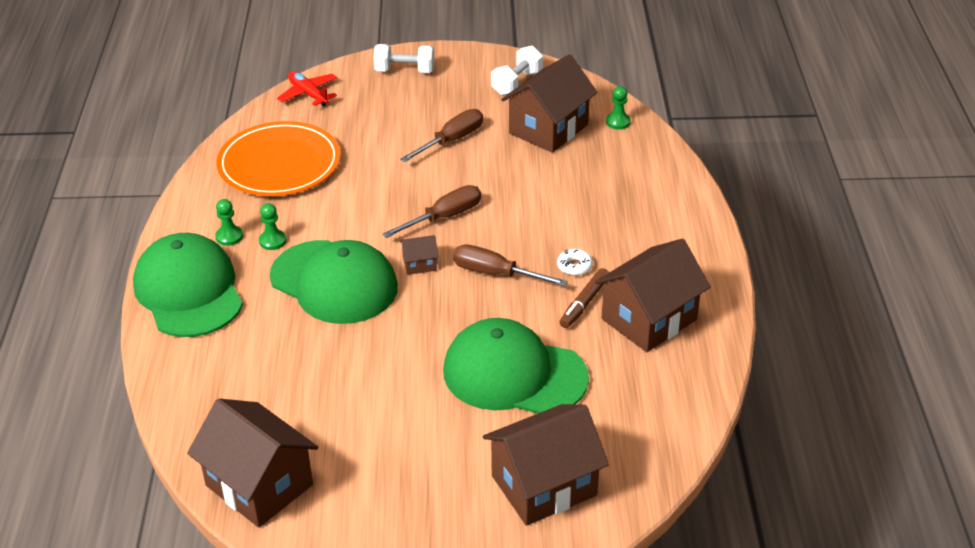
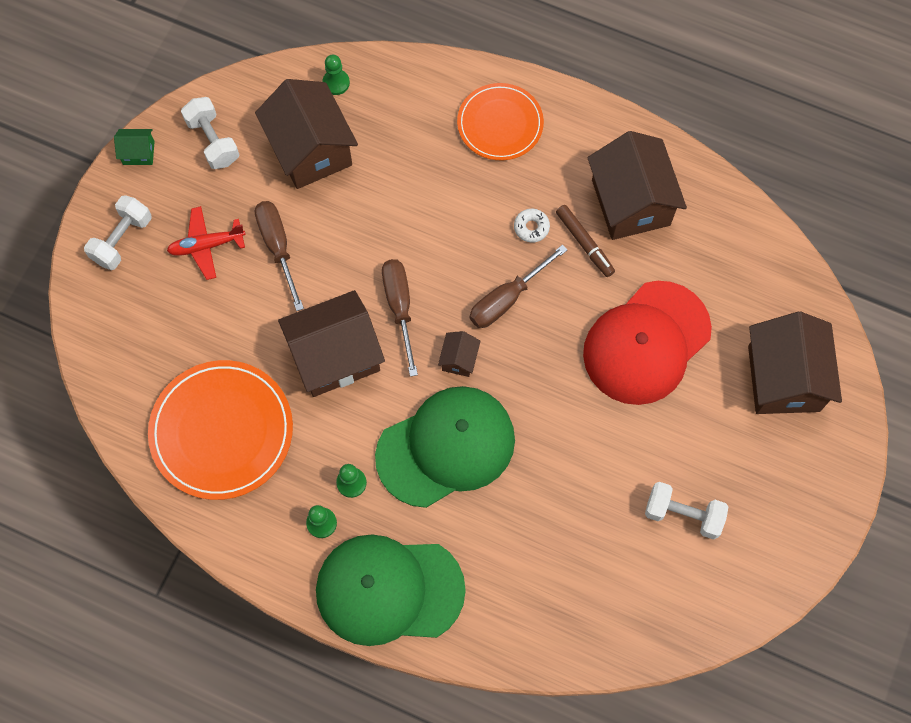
camera: 65 degrees left, 30 degrees up
brown house [187,398,318,527] -> brown house moved to [278,290,385,397]
red plane [277,71,337,106] -> red plane moved to [167,206,246,280]
green cap [443,318,589,414] -> red cap [583,281,712,405]
none -> green house [114,129,155,165]
none -> orange plate [457,83,544,160]
none -> white dumbbell [645,482,728,540]

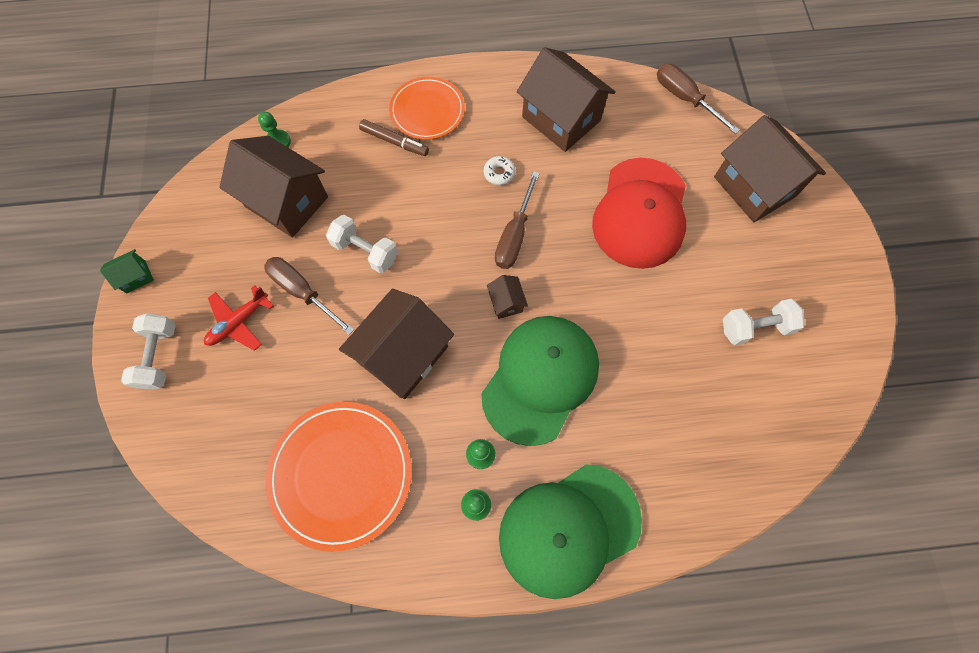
camera: 30 degrees left, 0 degrees up
white dumbbell [181,97,239,169] -> white dumbbell moved to [326,215,398,273]
brown screwdriver [382,259,418,377] -> brown screwdriver moved to [657,63,740,134]
brown marker [556,205,615,277] -> brown marker moved to [359,119,429,156]

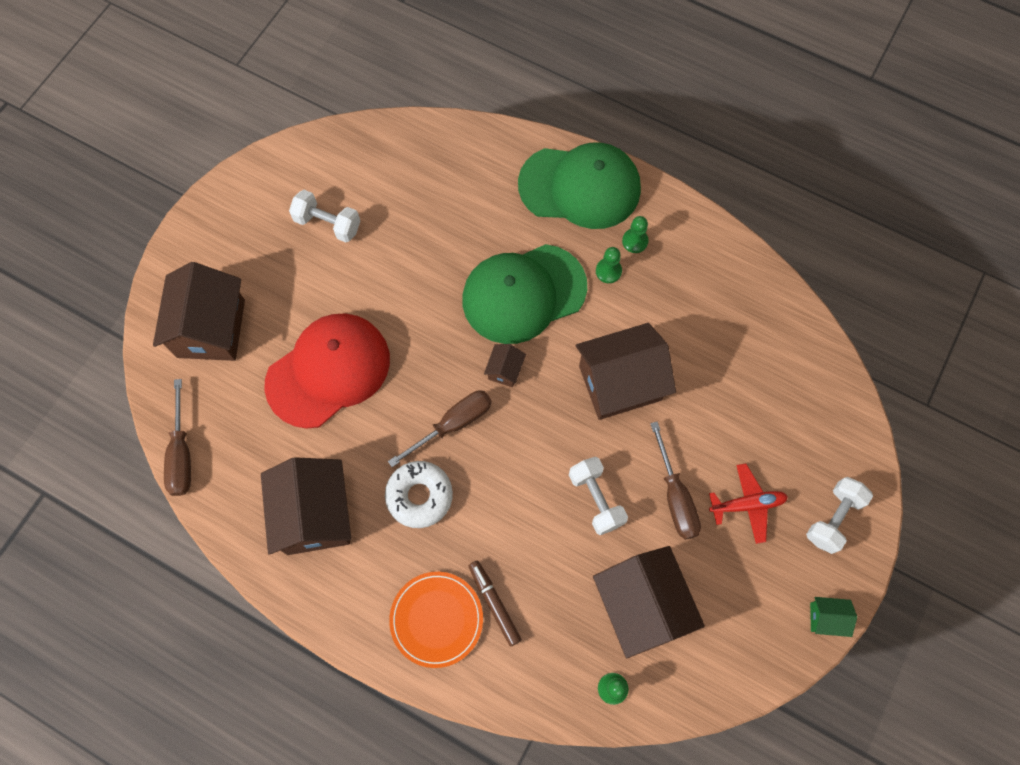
camera: 145 degrees left, 0 degrees up
orange plate [265,402,412,552] -> none
white donut [483,156,515,185] -> white donut [385,461,453,528], size x1.85

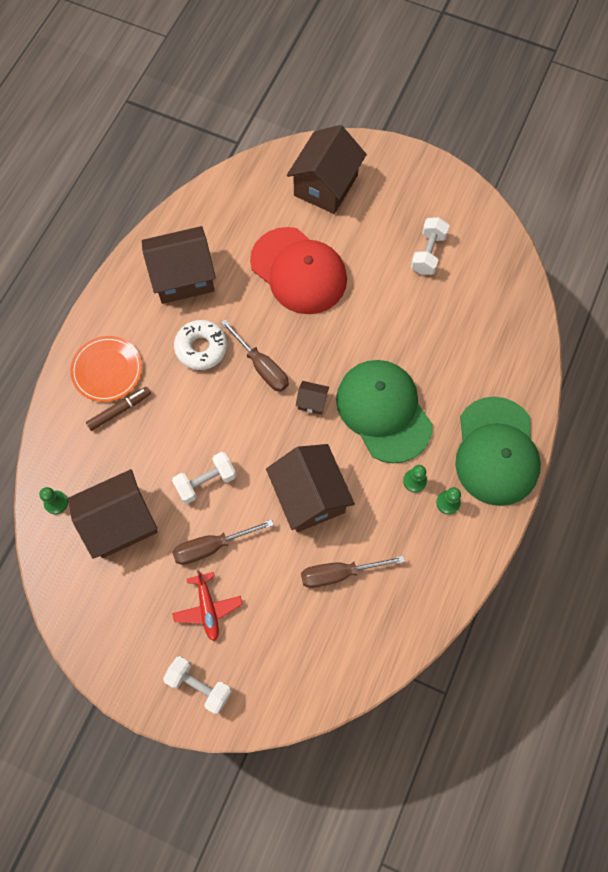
camera: 85 degrees right, 0 degrees up
brown house [153,262,245,361] -> brown house turned 60 degrees counterclockwise [287,125,367,214]
brown screwdriver [164,379,191,496] -> brown screwdriver moved to [301,556,405,588]
green house [810,597,857,637] -> none

